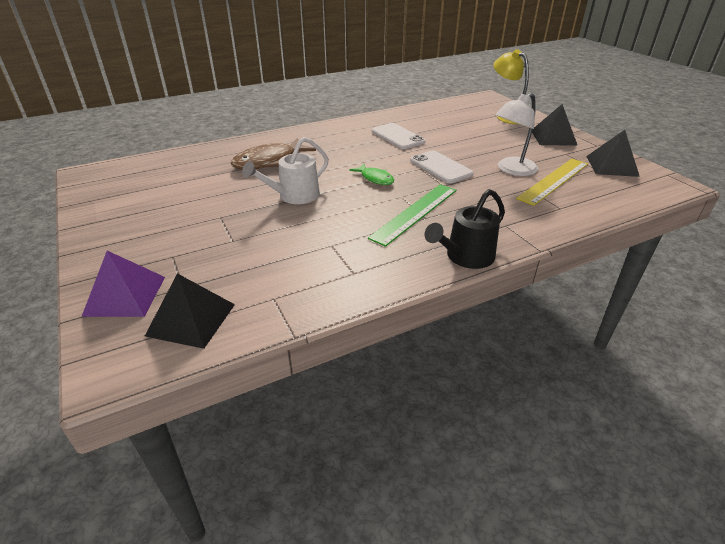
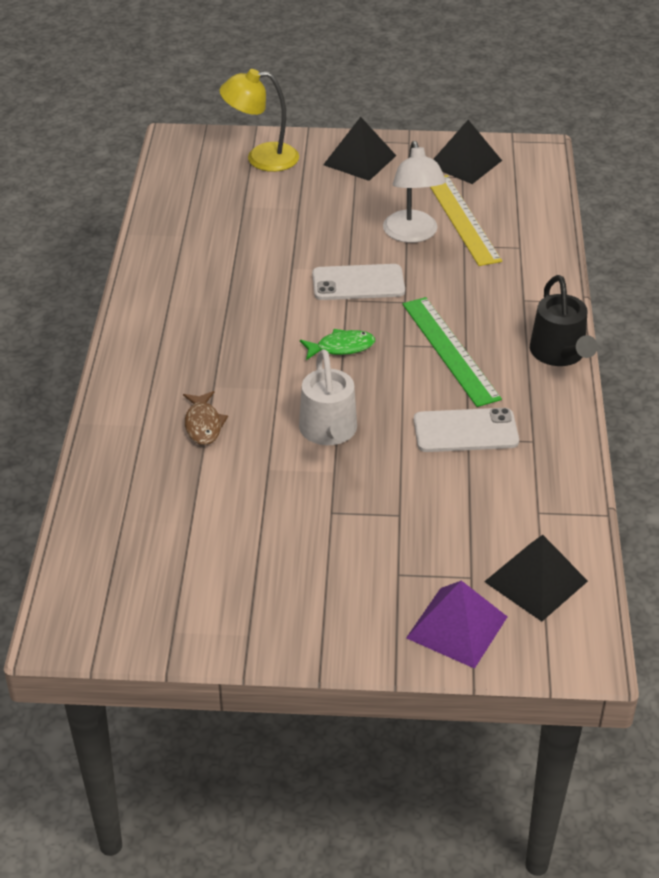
camera: 60 degrees left, 5 degrees up
brown fish [231,138,316,169] -> brown fish [183,391,228,445], size x0.56
white phone [372,123,425,149] -> white phone moved to [414,408,519,452]

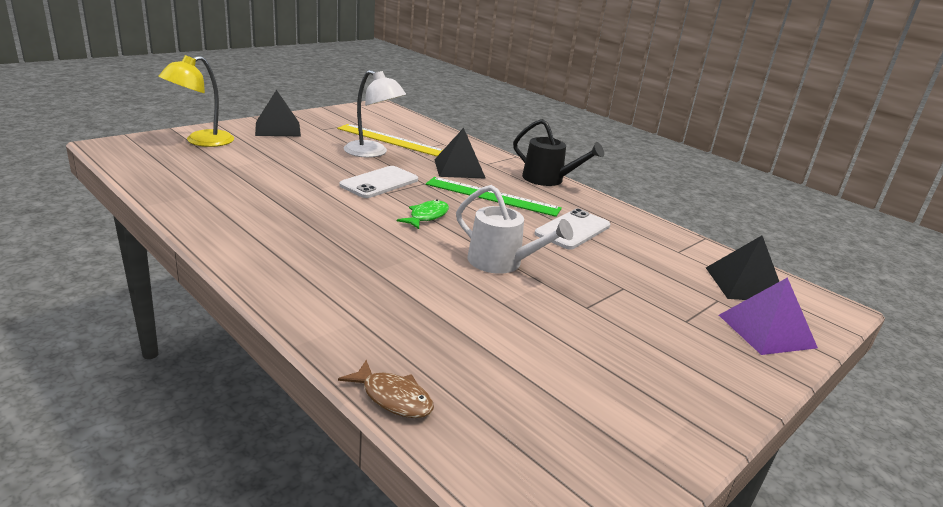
camera: 50 degrees left, 15 degrees down
brown fish [183,391,228,445] -> brown fish moved to [338,360,434,418]
black pyramid [433,120,502,184] -> black pyramid moved to [434,128,486,179]

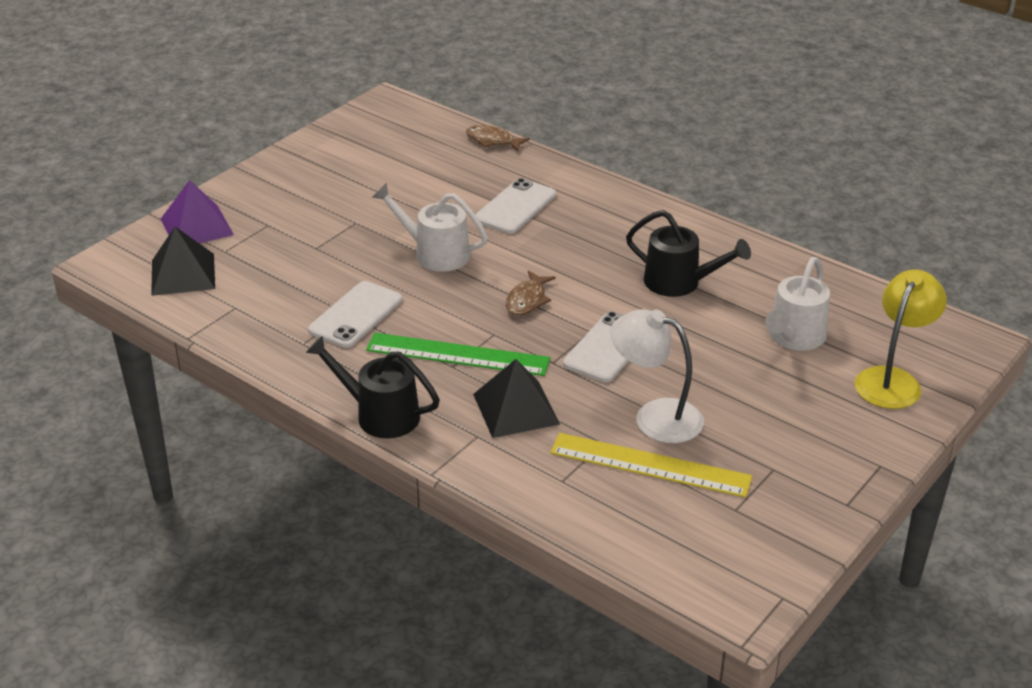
camera: 175 degrees right, 10 degrees up
black pyramid [255,90,301,136] -> none
green fish [397,199,449,229] -> brown fish [505,270,556,316]
none -> white phone [475,178,556,234]
none -> black watering can [626,210,751,297]
none -> white watering can [765,257,830,351]

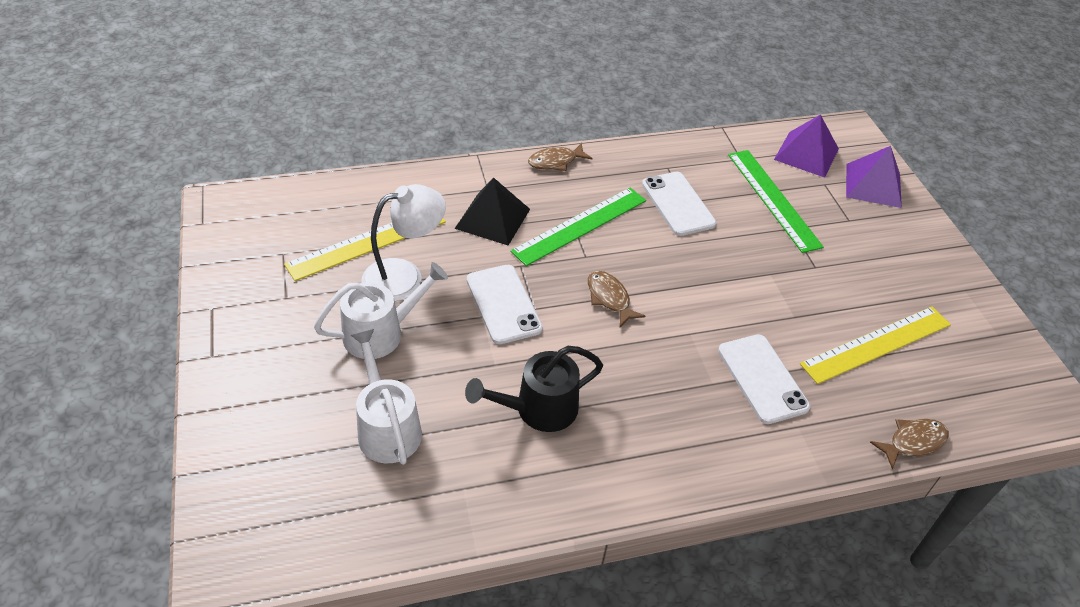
camera: 125 degrees right, 10 degrees up
black pyramid [151,227,215,296] -> purple pyramid [774,114,839,178]
black watering can [306,336,440,438] -> brown fish [528,143,592,171]
white watering can [372,183,488,272] -> white watering can moved to [314,262,448,359]
yellow lamp [855,269,947,409] -> none
none -> green ruler [728,150,824,253]
none -> yellow ruler [800,307,951,384]

